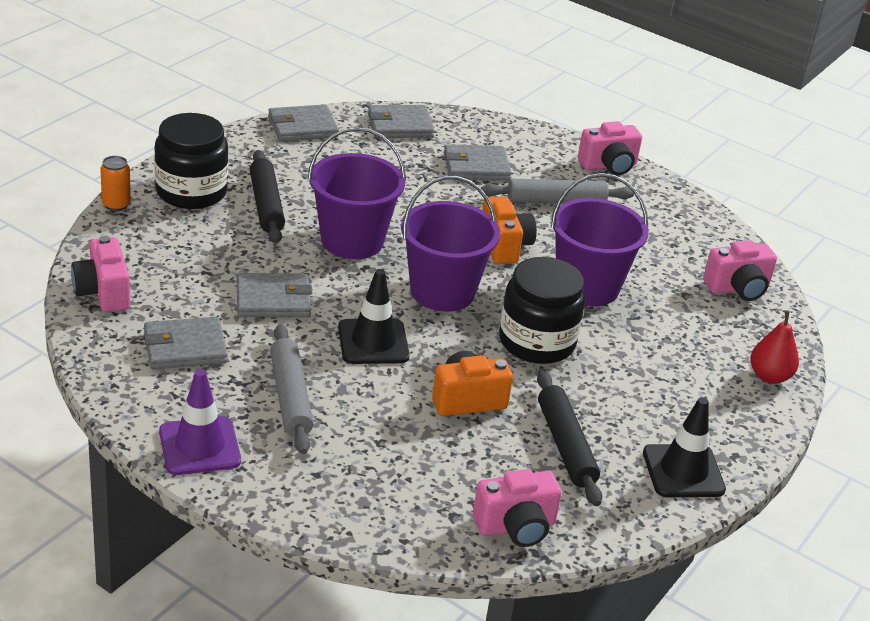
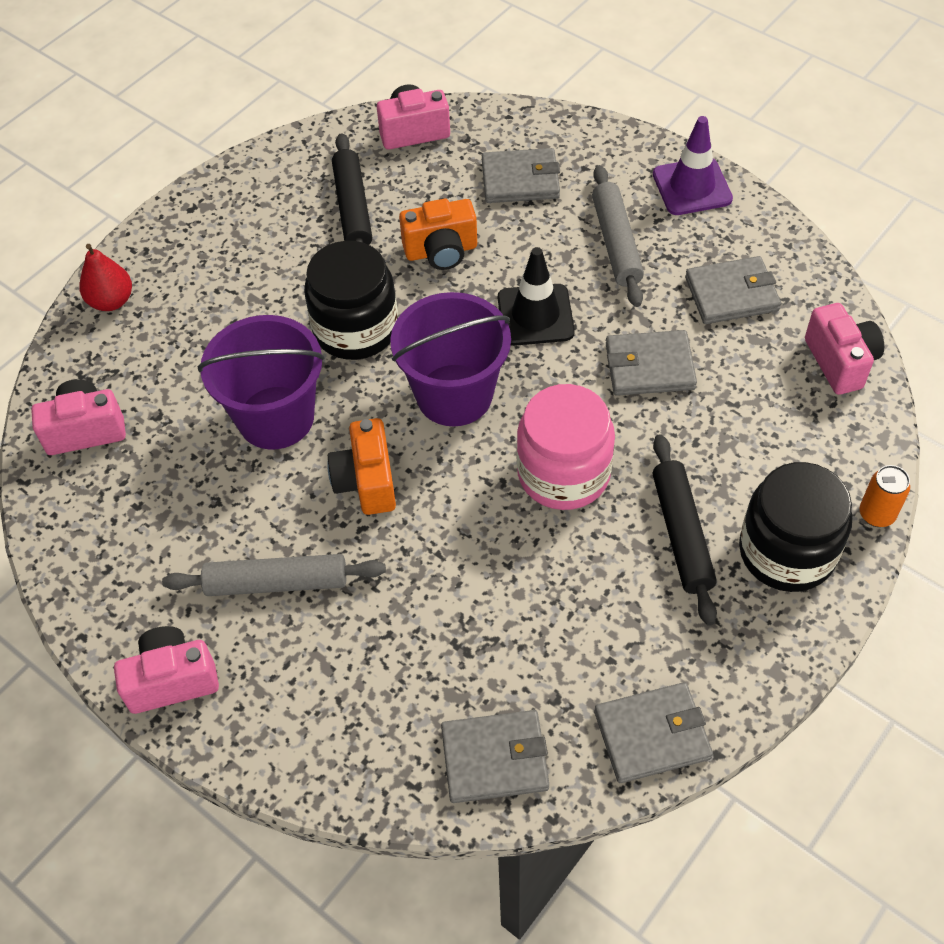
camera: 170 degrees left, 20 degrees up
purple bucket [308,127,406,259] -> pink jar [517,384,615,510]
grey wallet [444,144,512,181] -> grey wallet moved to [482,148,560,203]
black traffic cone [643,397,726,497] -> none

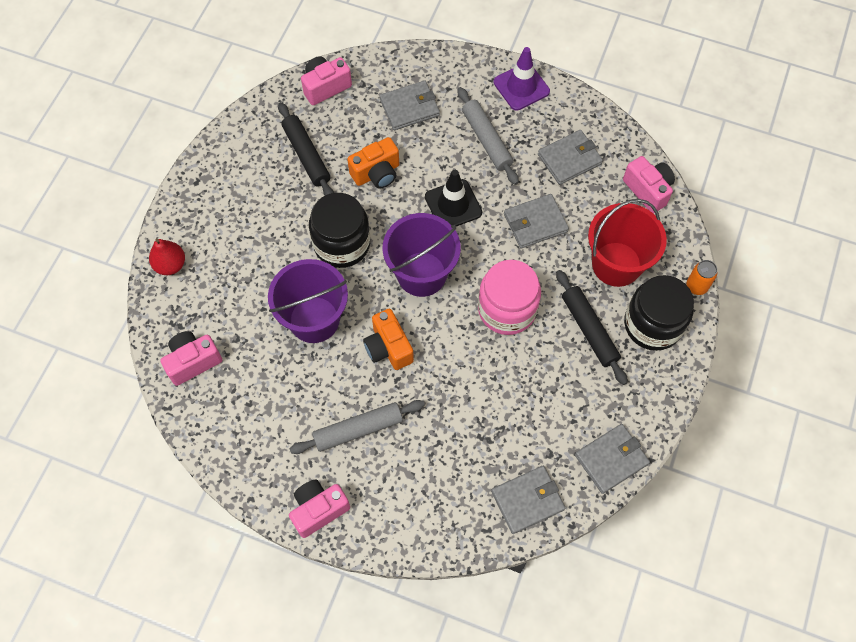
camera: 20 degrees left, 10 degrees up
none -> red bucket [588,199,667,287]

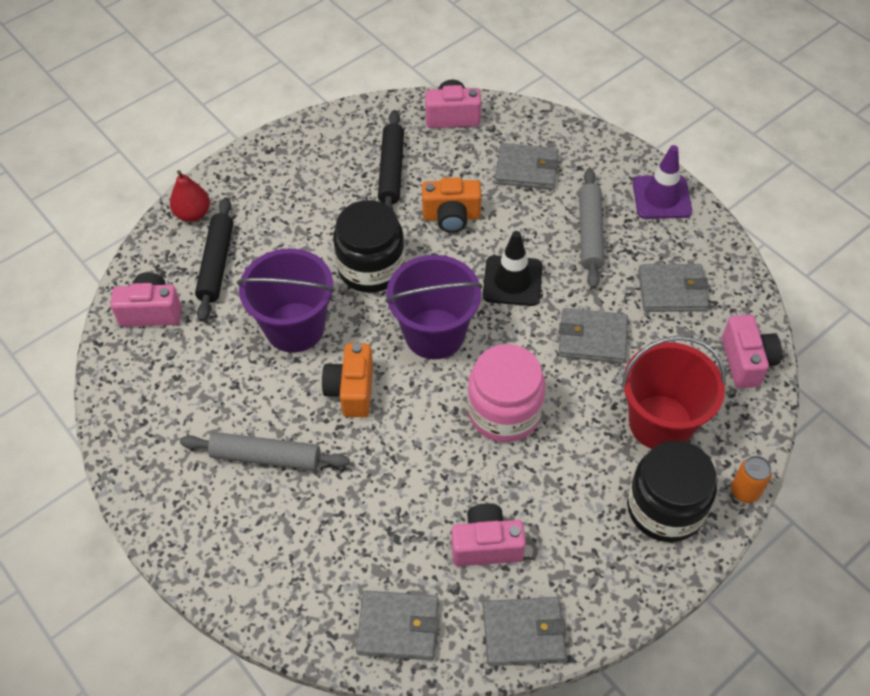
camera: 30 degrees right, 10 degrees down
pink camera [289,479,350,538] -> pink camera moved to [451,504,526,566]
black rolling pin [556,270,628,385] -> black rolling pin moved to [195,197,233,322]

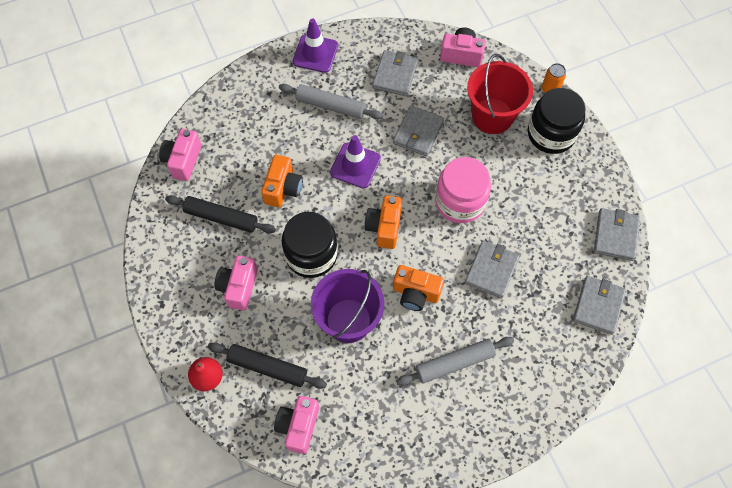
camera: 75 degrees left, 10 degrees up
grey rolling pin [180,432,349,471] -> grey rolling pin turned 45 degrees clockwise [396,337,514,386]
purple bucket [385,255,482,359] -> orange camera [365,196,402,249]
pink camera [451,504,526,566] -> pink camera moved to [215,256,258,310]
black traffic cone [483,231,542,306] -> purple traffic cone [330,135,381,189]
grey wallet [495,143,559,189] -> grey wallet moved to [465,240,520,299]

